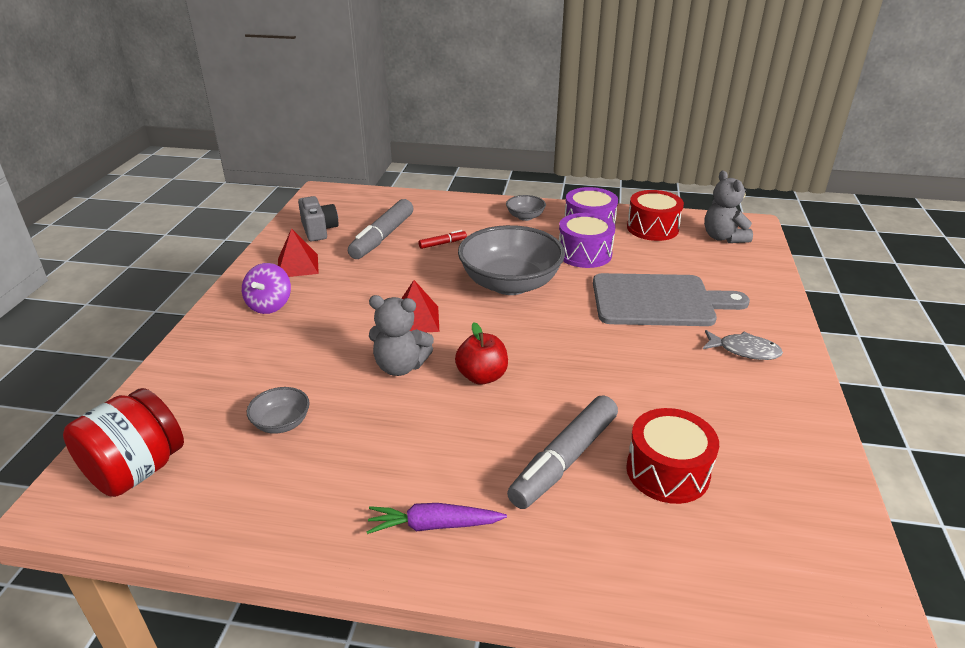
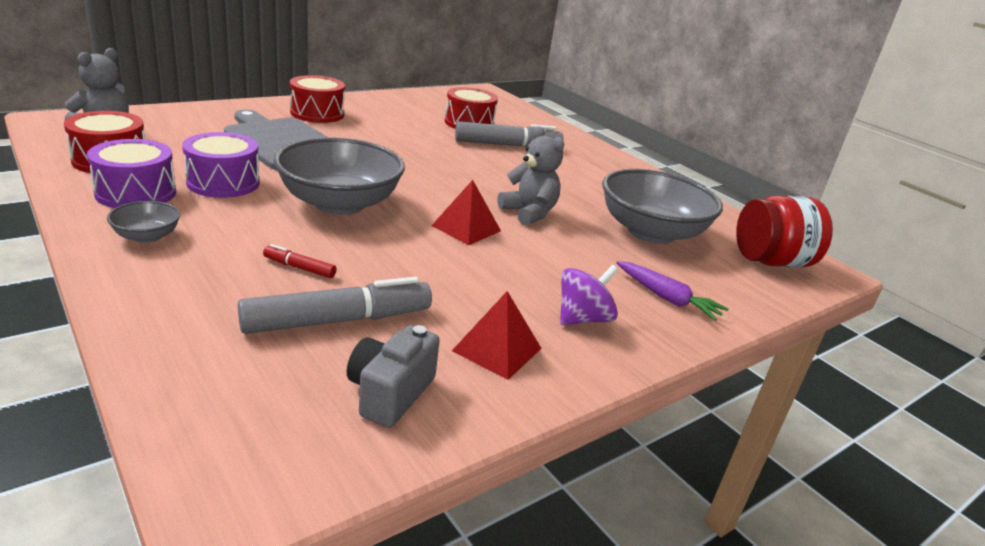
camera: 140 degrees left, 5 degrees down
grey bowl [247,387,310,434] -> grey bowl [602,169,723,244], size x2.24
purple carrot [367,503,507,534] -> purple carrot moved to [616,261,729,321]
red apple [455,322,508,385] -> none
grey fish [703,330,783,360] -> red drum [290,75,345,123]

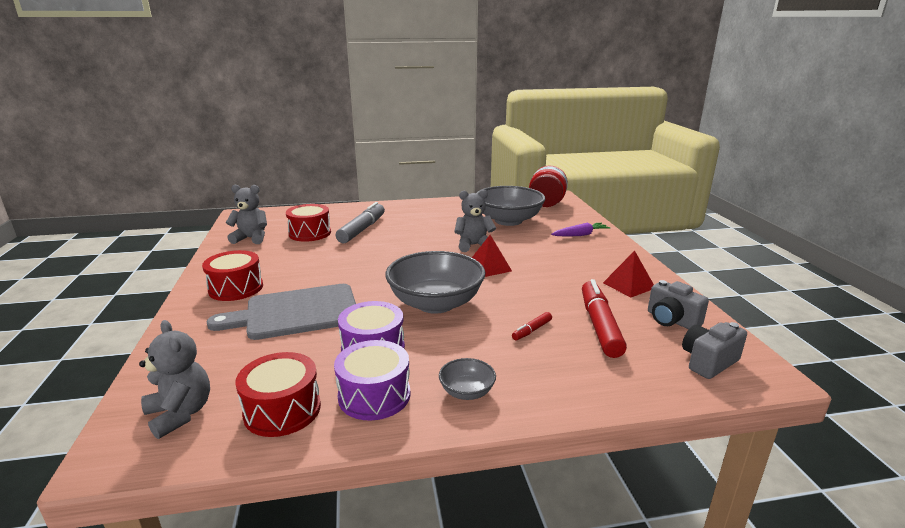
camera: 60 degrees left, 5 degrees down
grey marker [238,277,432,334] -> red marker [582,279,627,358]
purple spinning top [560,265,618,325] -> none
none -> grey teddy bear [226,185,267,244]
none -> grey camera [682,322,747,379]

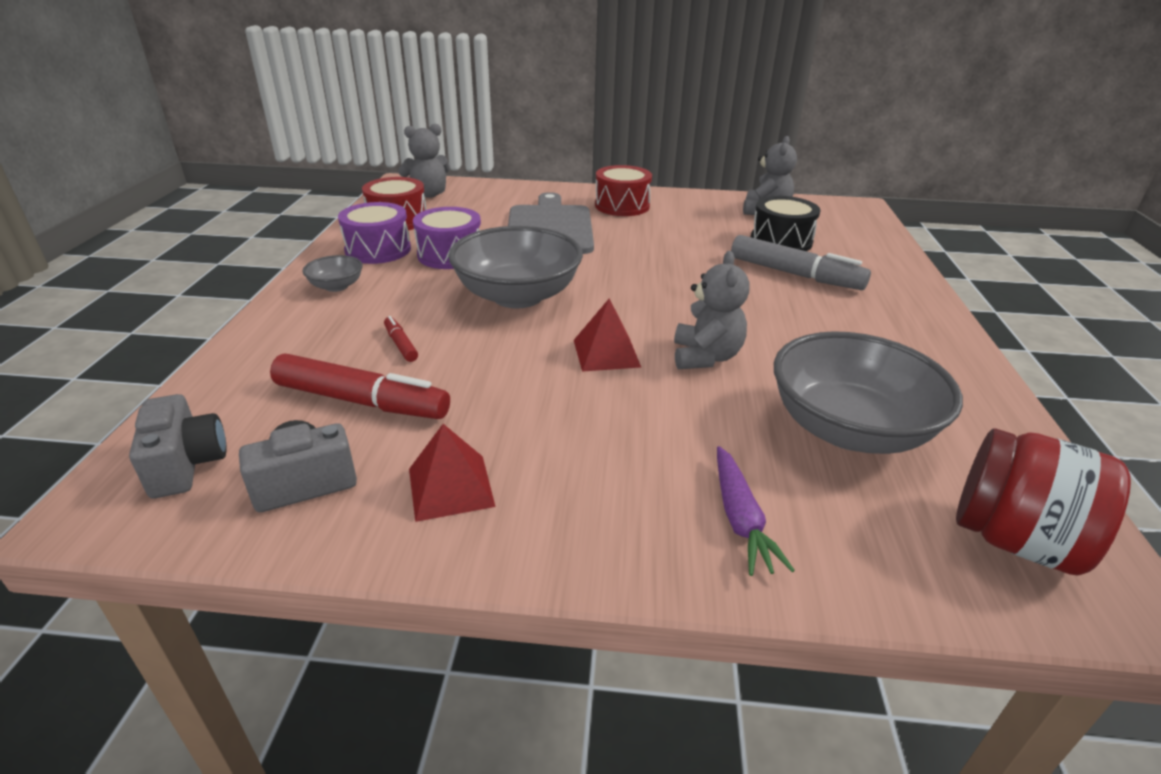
camera: 105 degrees right, 10 degrees up
red drum [286,204,331,242] -> black drum [751,196,821,251]

